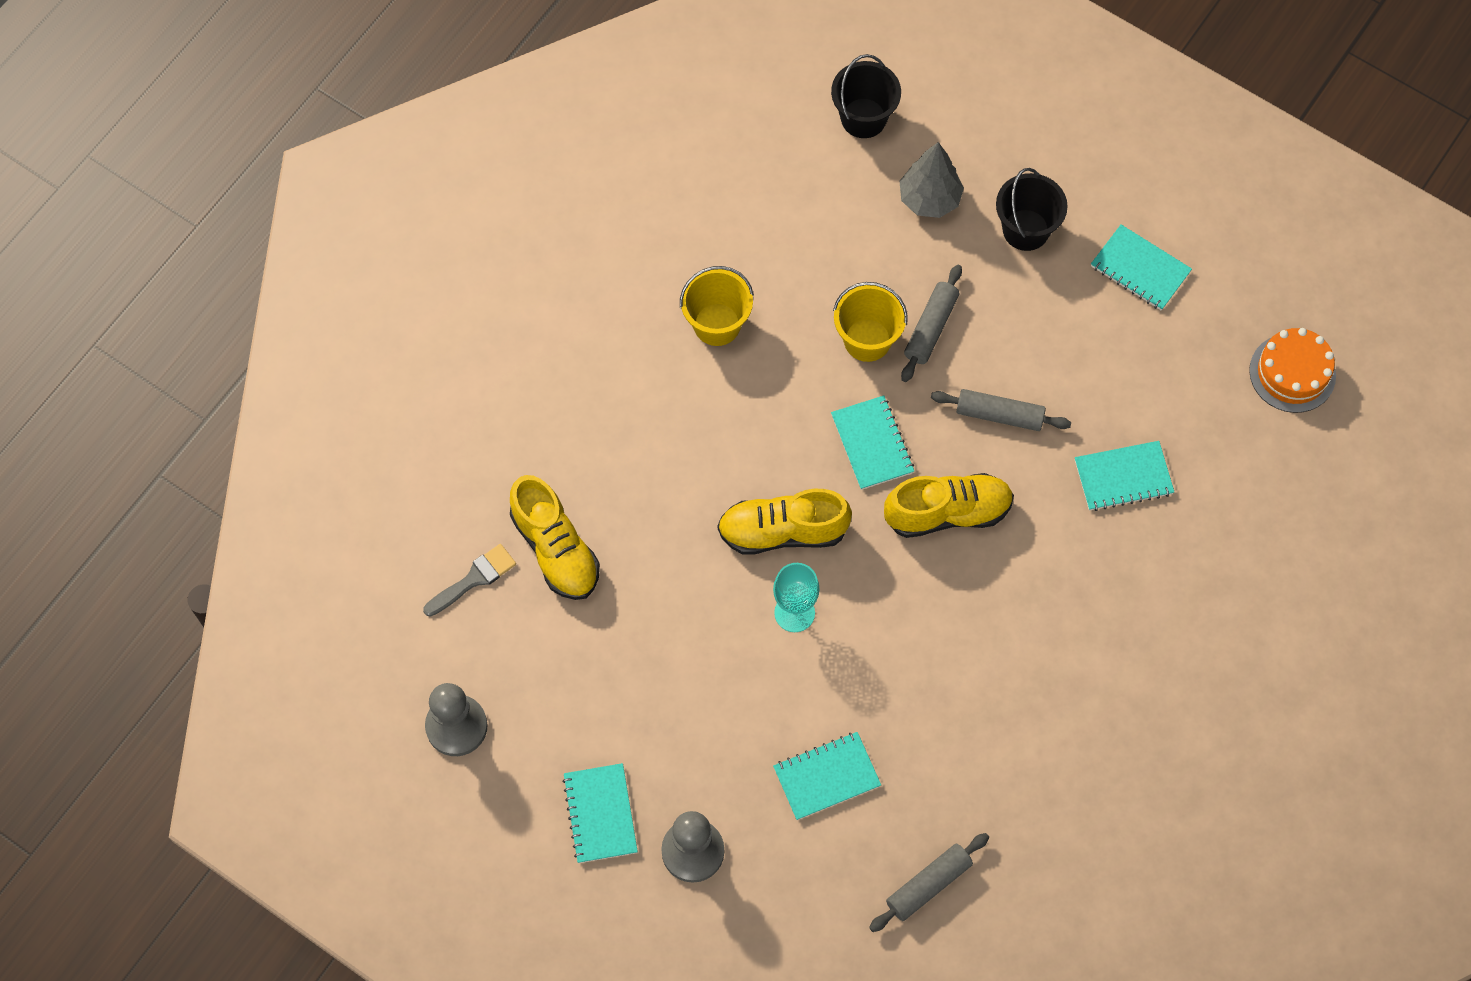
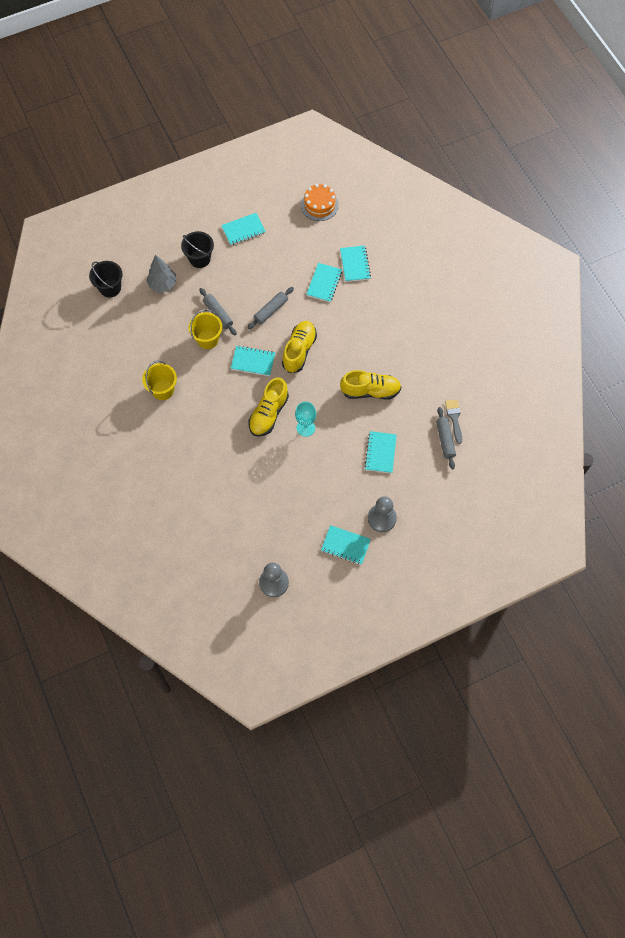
camera: 60 degrees left, 0 degrees up
grey brush [423,544,516,617] -> grey brush moved to [445,399,462,444]
yellow shoe [510,475,600,600] -> yellow shoe moved to [340,370,401,399]
none -> turquoise notebook [340,245,371,282]

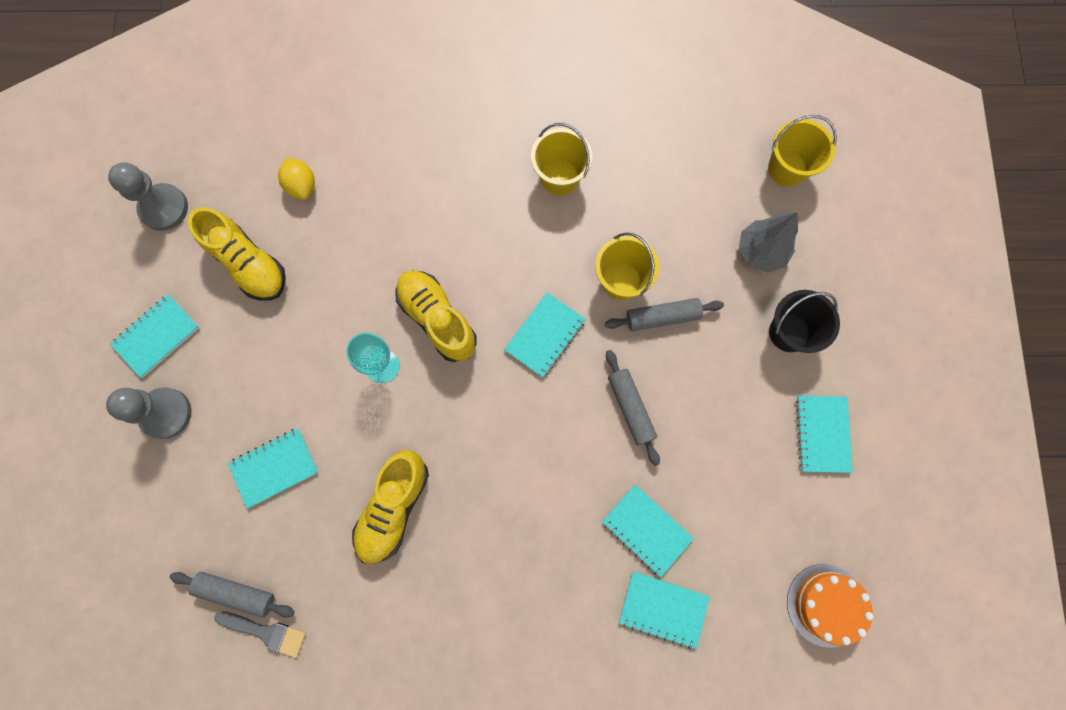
camera: 115 degrees right, 10 degrees up
black bucket [89,261,123,298] -> yellow bucket [768,115,837,187]
yellow shoe [282,321,317,373] -> yellow shoe moved to [188,207,286,301]
turquoise notebook [364,431,397,473] -> turquoise notebook turned 60 degrees counterclockwise [228,428,319,509]
none -> yellow lemon [278,157,315,200]

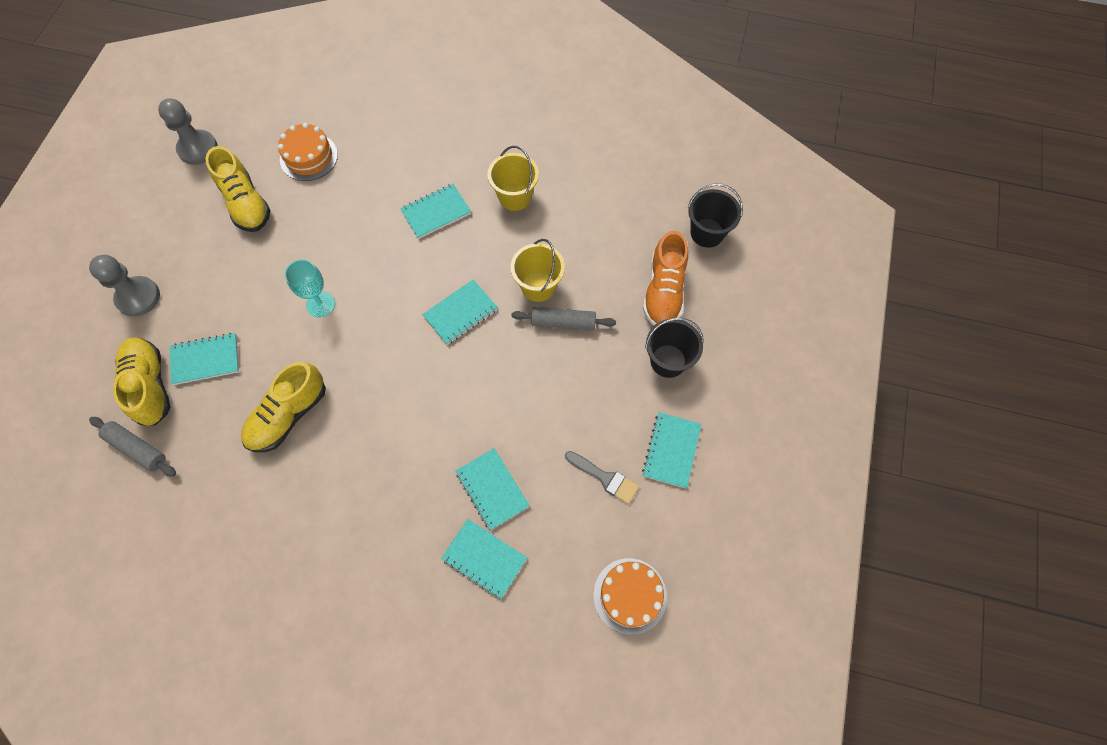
camera: 15 degrees right, 10 degrees down
turquoise notebook [110,294,200,378] -> turquoise notebook moved to [400,184,471,239]
grey brush [214,611,306,658] -> grey brush moved to [565,451,639,504]
yellow lemon [278,157,315,200] -> orange cake [278,123,338,181]
yellow shoe [395,270,477,362] -> yellow shoe moved to [113,337,170,426]
grey rolling pin [606,350,660,466] -> none
grey tree [739,212,798,273] -> orange shoe [643,231,688,326]
yellow bucket [768,115,837,187] -> black bucket [688,184,743,248]

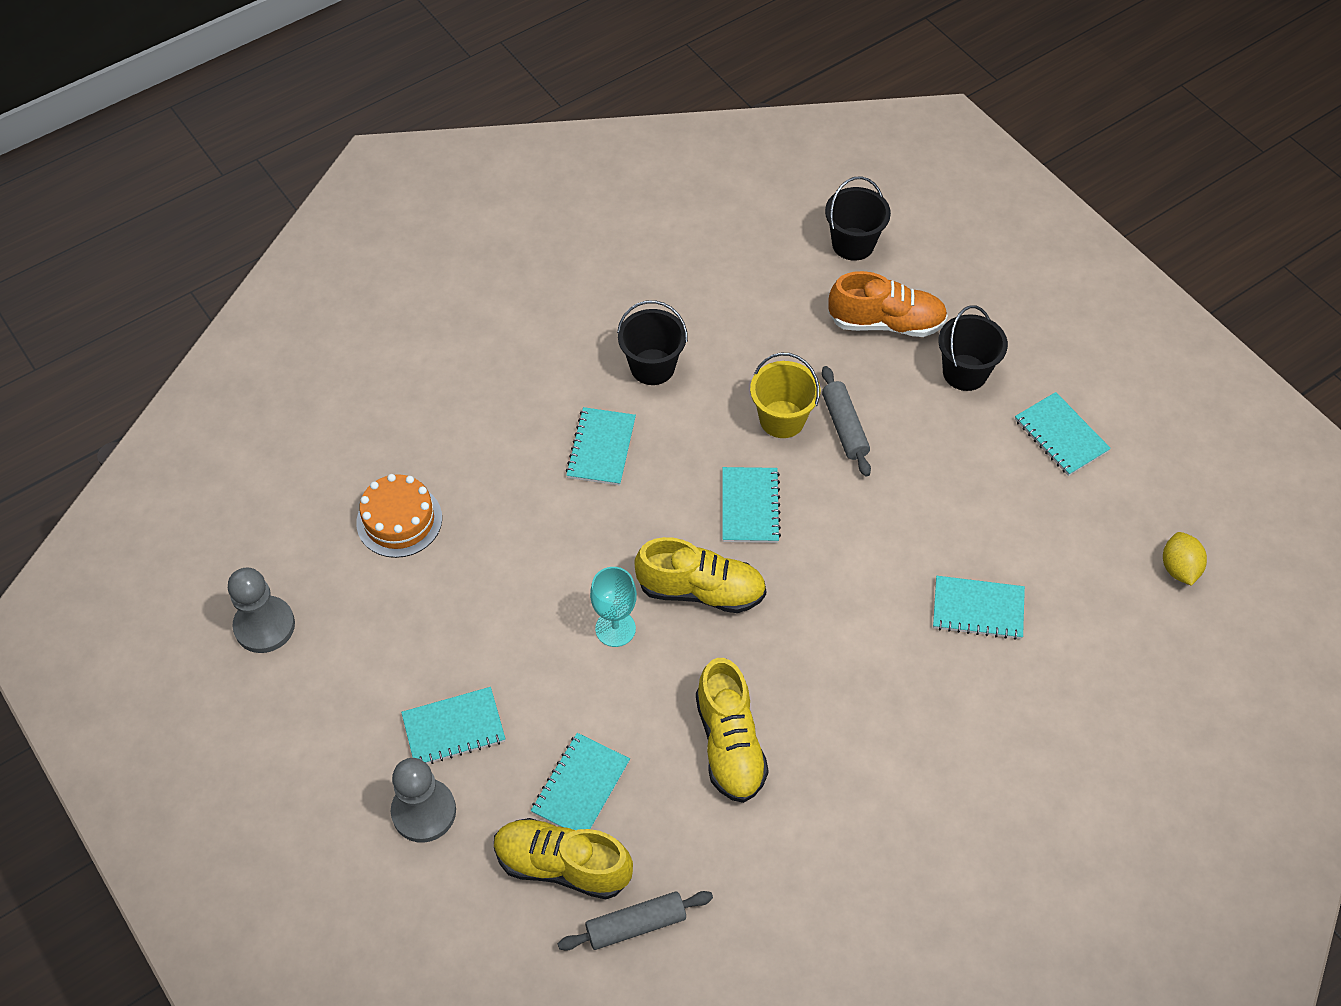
camera: 50 degrees left, 10 degrees down
yellow shoe [206,146,270,232] -> yellow shoe moved to [634,537,767,613]
turquoise notebook [441,519,527,599] -> turquoise notebook moved to [401,687,505,764]
yellow bucket [488,146,539,211] -> black bucket [617,300,688,385]
grey rolling pin [511,307,616,331] -> grey rolling pin turned 60 degrees counterclockwise [822,366,871,477]
grey brush [565,451,639,504] -> none
orange cake [594,558,667,635] -> yellow lemon [1163,532,1207,586]
orange shoe [643,231,688,326] -> orange shoe turned 45 degrees counterclockwise [828,271,948,337]

